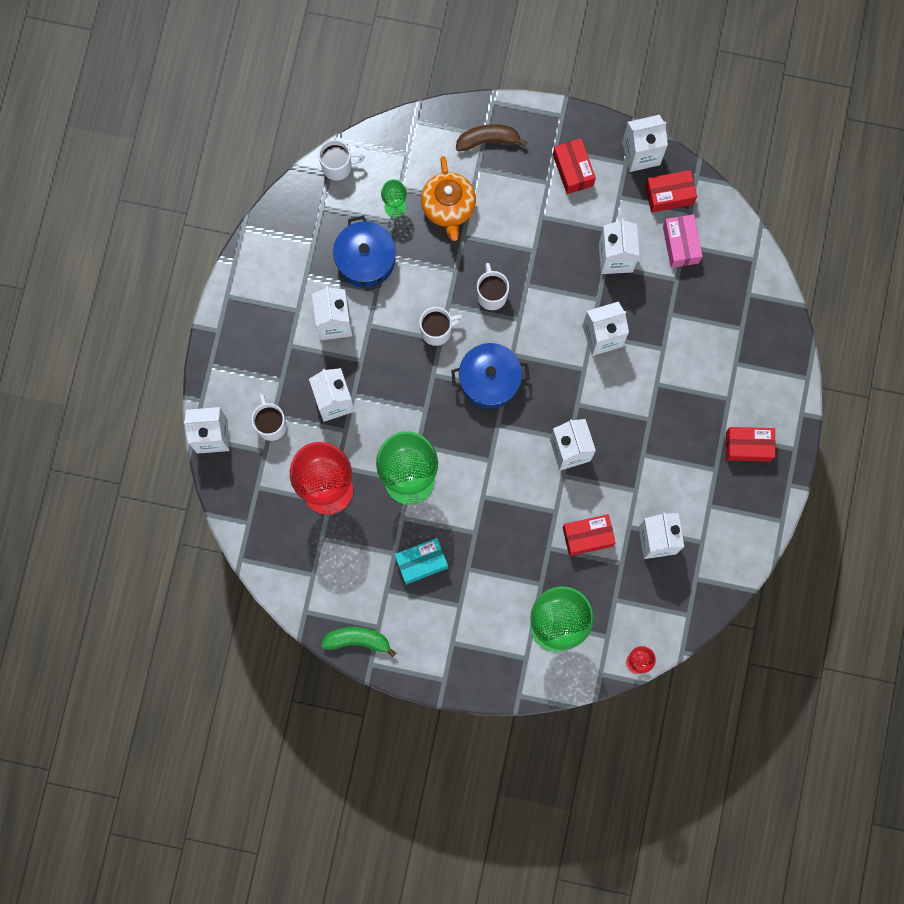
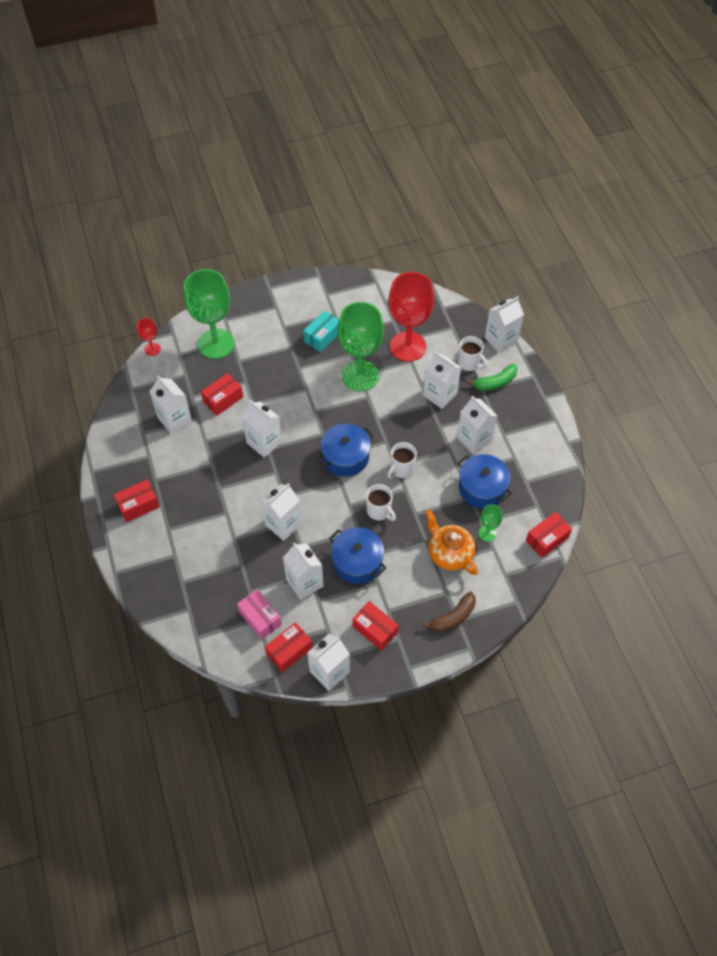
camera: 150 degrees right, 20 degrees down
white mug [318,140,365,181] -> red box [526,512,572,558]
green banana [321,627,396,658] -> green banana moved to [467,364,518,391]
none -> blue pot [329,527,386,584]

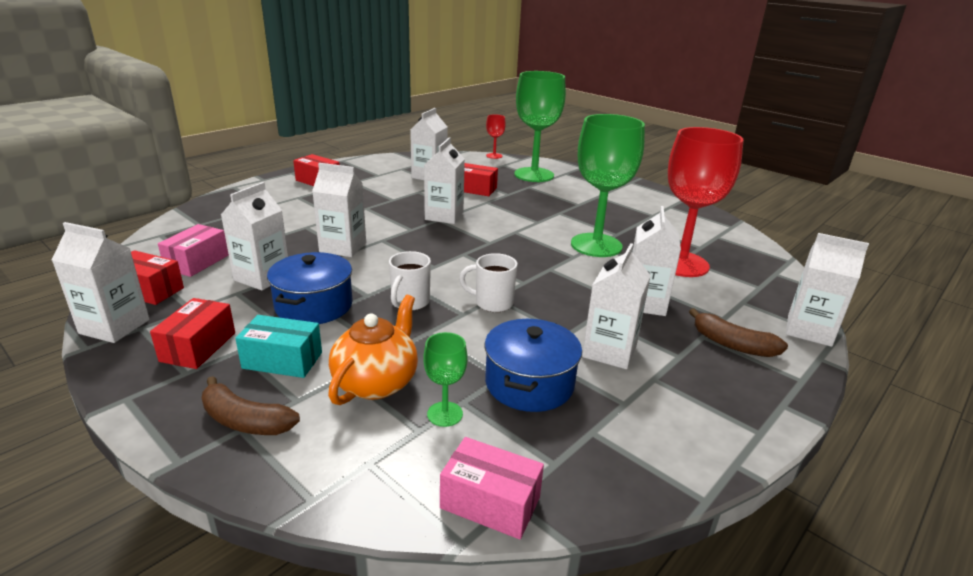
camera: 60 degrees right, 30 degrees down
turquoise box [303,311,339,352] -> turquoise box moved to [235,315,322,378]
blue pot [317,423,374,477] -> none
white mug [458,336,488,371] -> none
green banana [467,364,518,391] -> brown banana [689,308,788,357]
red box [526,512,572,558] -> pink box [440,437,544,539]

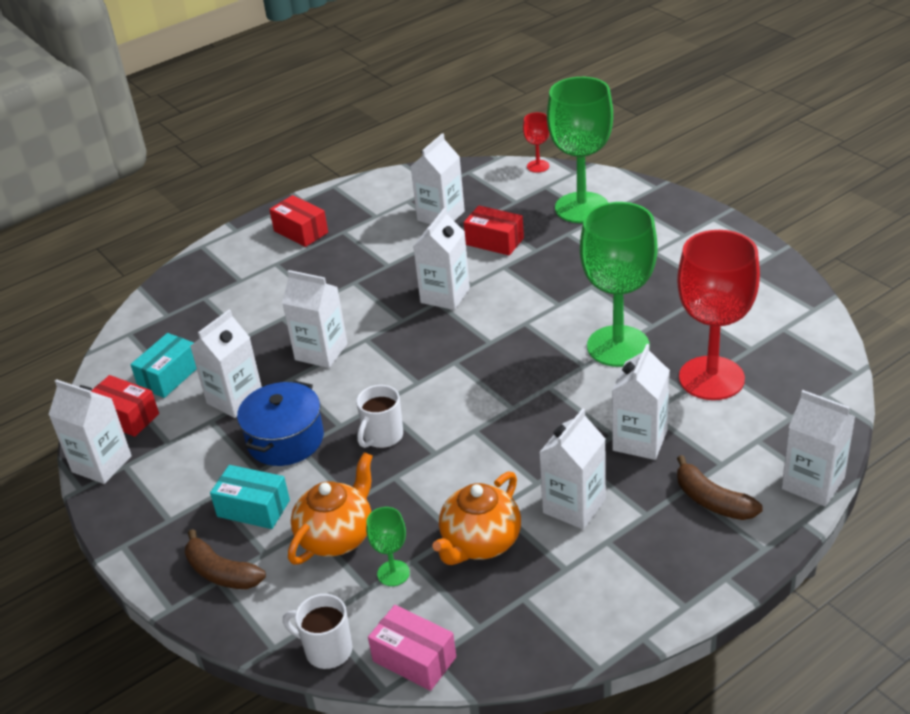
camera: 15 degrees right, 10 degrees up
red box [150,298,235,369] -> none
pink box [158,224,229,277] -> turquoise box [130,333,197,398]
white mug [459,253,518,312] -> white mug moved to [283,594,353,669]
blue pot [485,319,582,412] -> orange teapot [433,472,521,565]

